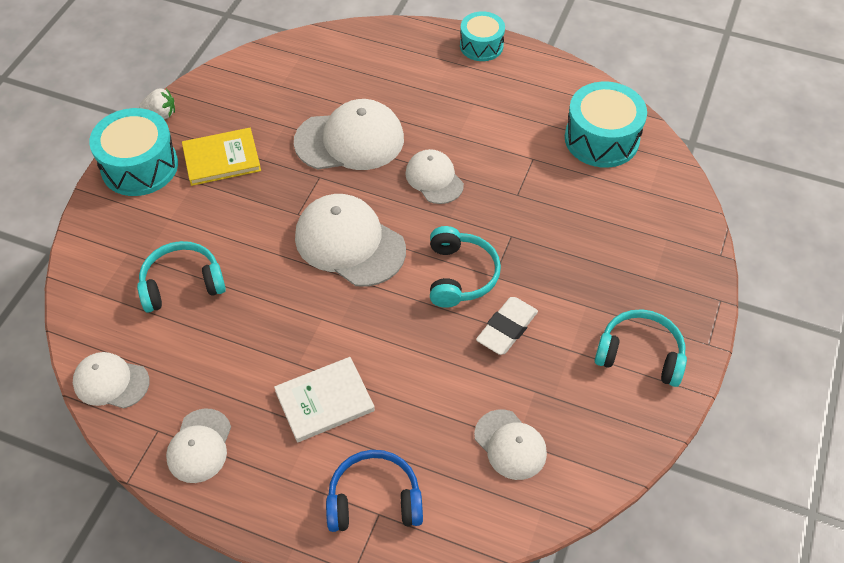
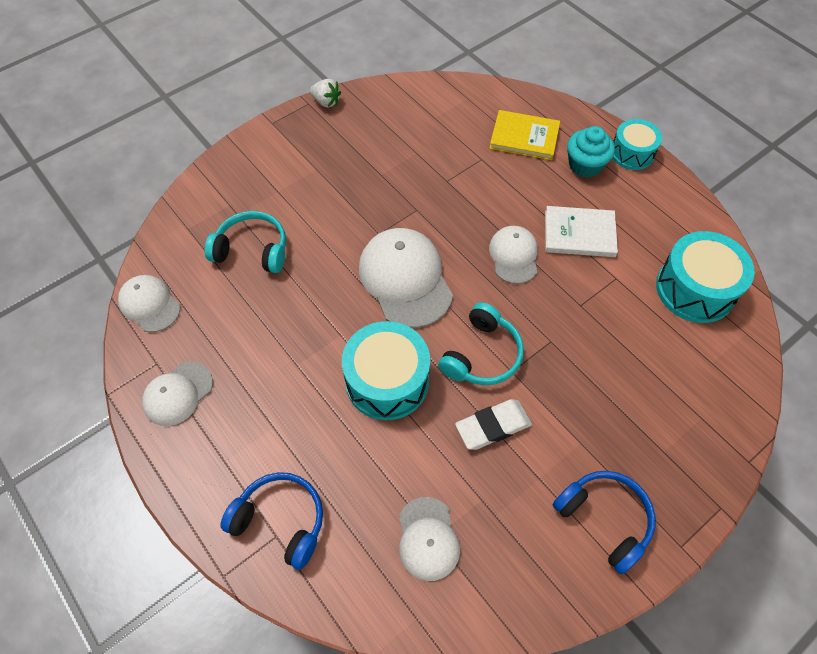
camera: 30 degrees right, 5 degrees up
turquoise drum [89,108,178,196] -> turquoise drum moved to [342,321,430,420]
yellow book [182,128,261,186] -> yellow book moved to [489,110,560,160]
white book [274,357,375,442] -> white book moved to [545,206,618,257]
white cap [294,99,404,170] -> none
turquoise headphones [594,309,687,387] -> blue headphones [553,471,656,574]
none -> turquoise cupcake [567,126,615,178]

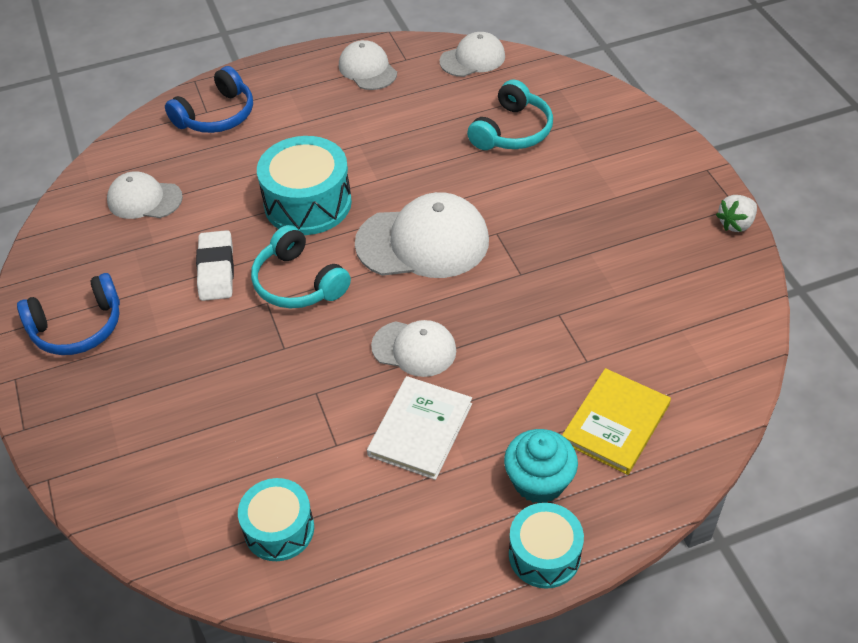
camera: 110 degrees right, 10 degrees down
turquoise drum [656,231,755,323] -> turquoise drum [238,478,314,561], size x0.63

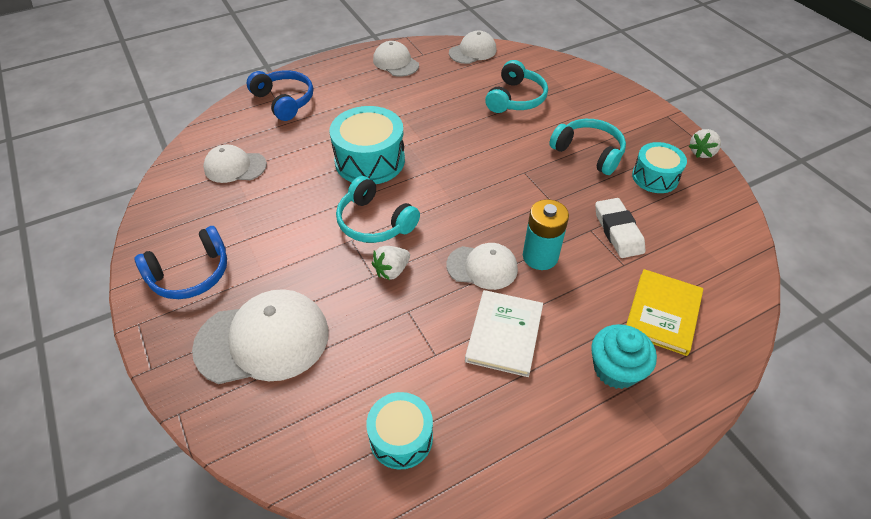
camera: 10 degrees left, 0 degrees up
blue headphones [165,66,253,133] -> blue headphones turned 75 degrees counterclockwise [247,70,313,121]
white eraser [196,230,234,301] -> white eraser moved to [595,198,645,258]
white cap [355,192,489,278] -> white cap moved to [192,289,329,384]
turquoise drum [509,503,584,589] -> turquoise drum moved to [632,142,687,193]
none -> white strawberry [372,246,410,280]
none -> turquoise battery [523,199,569,270]
none -> turquoise headphones [549,119,626,175]

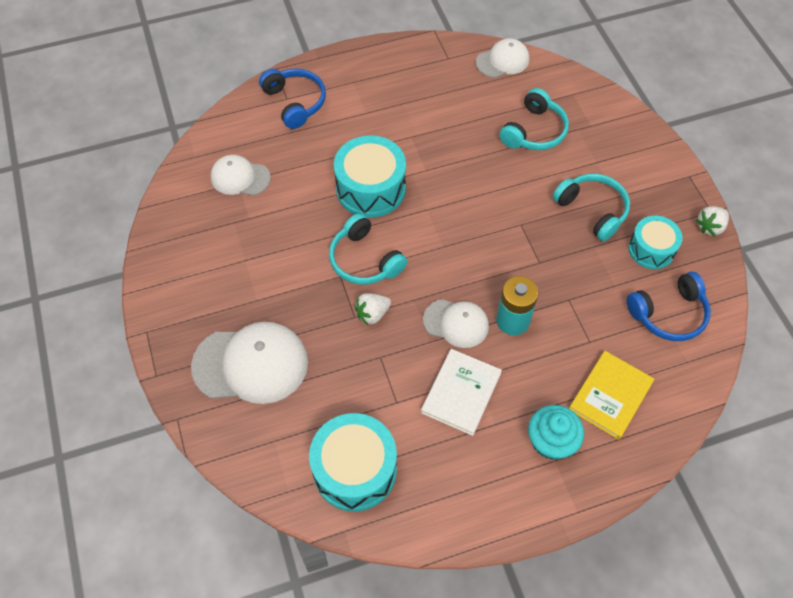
camera: 10 degrees right, 10 degrees up
blue headphones [135,226,227,299] -> blue headphones moved to [627,272,711,341]
turquoise drum [366,392,433,469] -> turquoise drum [309,413,397,512], size x1.58
white cap [373,41,419,77] -> none
white eraser [595,198,645,258] -> none

